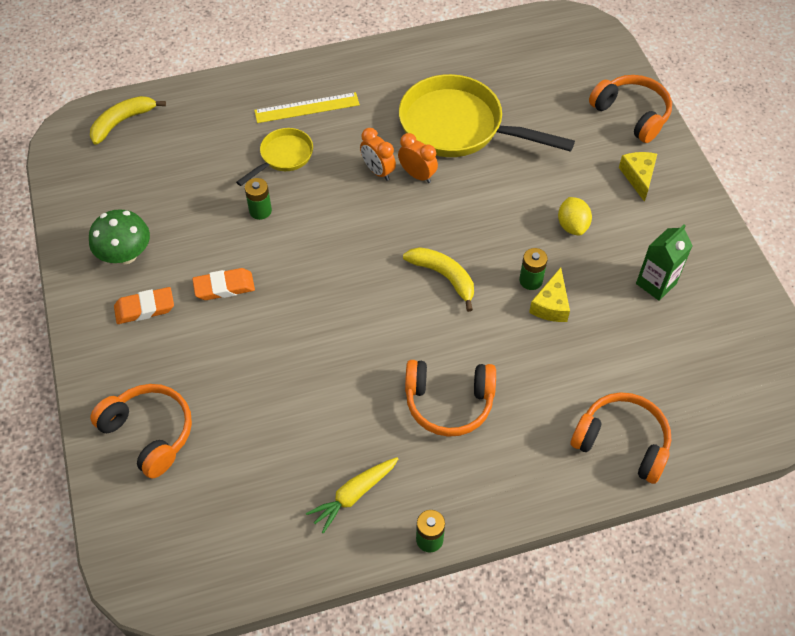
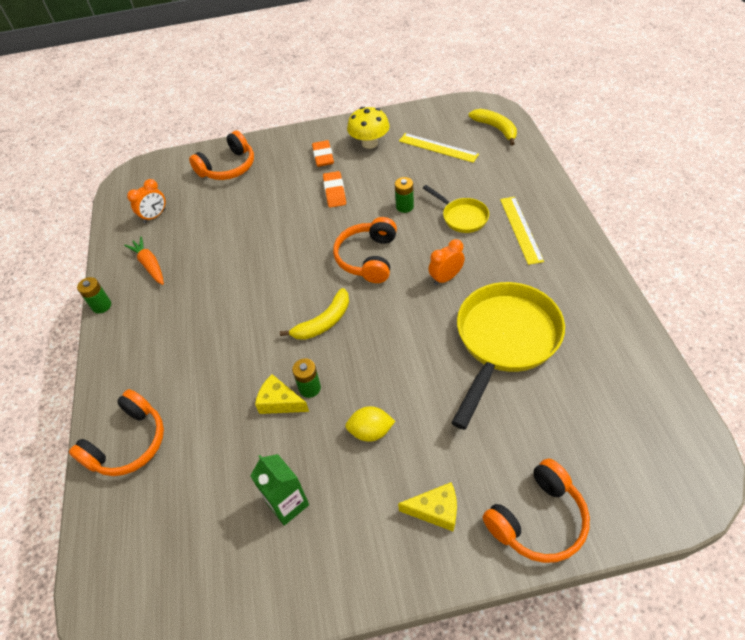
camera: 100 degrees right, 5 degrees down
green mushroom [89,209,150,264] -> yellow mushroom [347,107,390,149]
yellow carrot [306,457,399,534] -> orange carrot [124,237,164,285]
orange clock [398,133,438,183] -> orange clock moved to [127,179,166,223]
orange headphones [405,360,496,437] -> orange headphones moved to [333,217,397,283]
none -> yellow ruler [399,133,479,163]

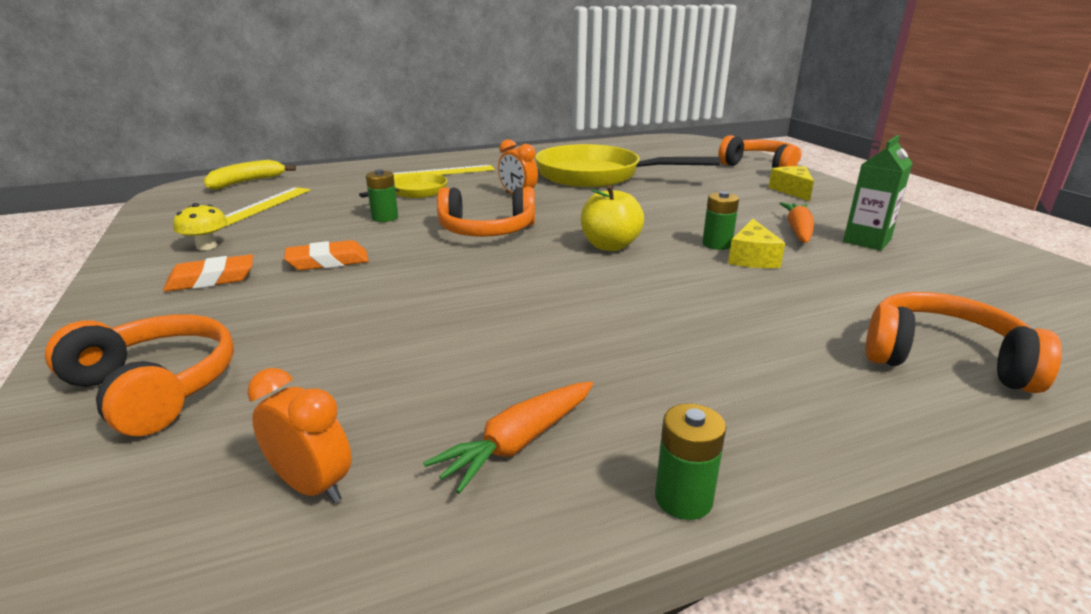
camera: 105 degrees left, 25 degrees down
yellow banana [280,288,349,340] -> yellow apple [581,185,644,251]
yellow lemon [345,406,395,442] -> none
yellow mushroom [347,107,390,149] -> yellow mushroom [173,203,228,250], size x0.64
none -> orange carrot [779,202,814,243]

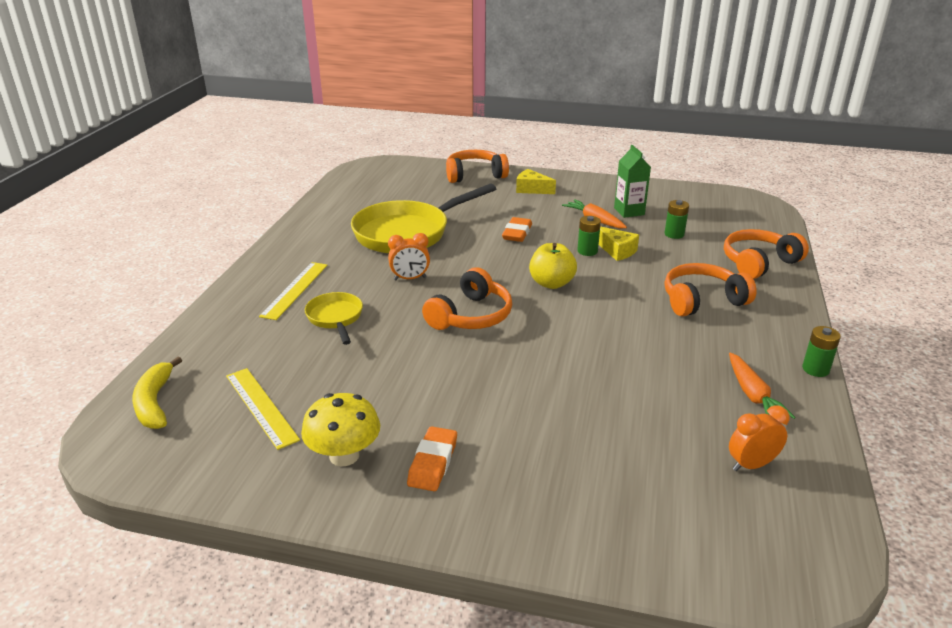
camera: 55 degrees left, 5 degrees up
orange headphones [45,314,234,436] -> orange headphones moved to [665,263,757,316]
yellow mushroom [173,203,228,250] -> yellow mushroom [301,393,380,466], size x1.56
orange eraser [284,240,368,270] -> orange eraser moved to [502,217,532,242]
green battery [366,169,398,222] -> green battery moved to [665,200,689,239]

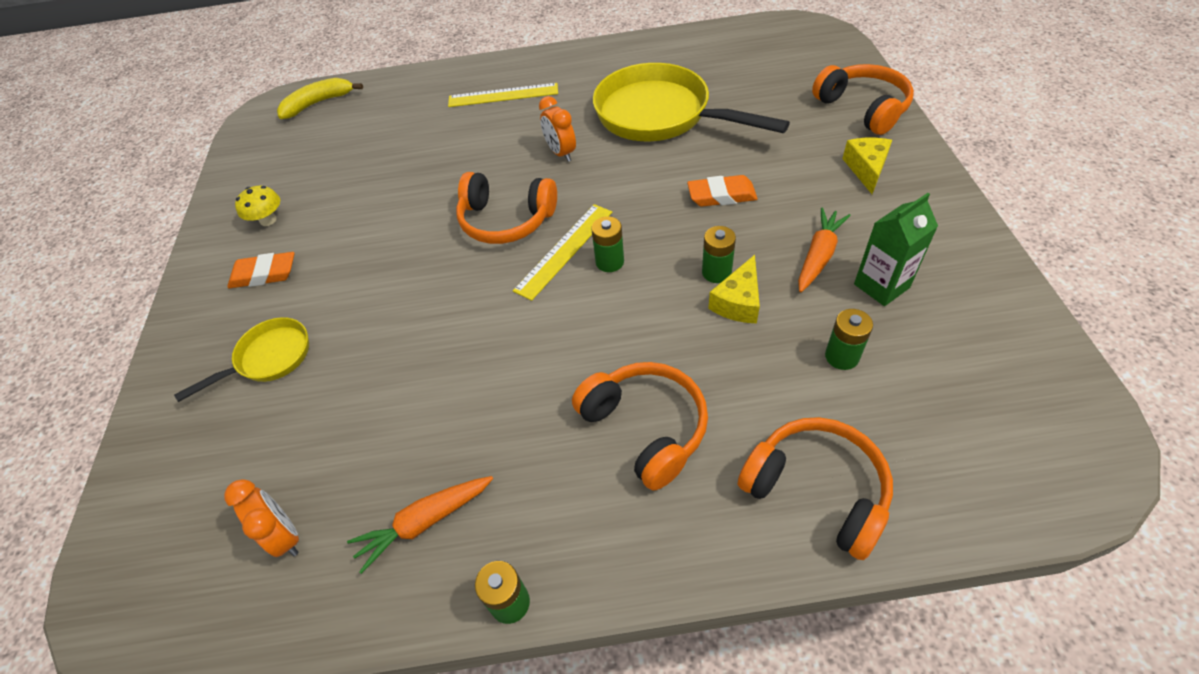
camera: 75 degrees right, 20 degrees up
yellow ruler [226,368,300,450] -> yellow ruler moved to [513,204,612,301]
yellow mushroom [301,393,380,466] -> yellow mushroom [235,186,280,226], size x0.64
yellow pan [305,292,363,345] -> yellow pan moved to [174,317,309,402]
yellow apple [529,243,577,289] -> green battery [591,216,624,272]

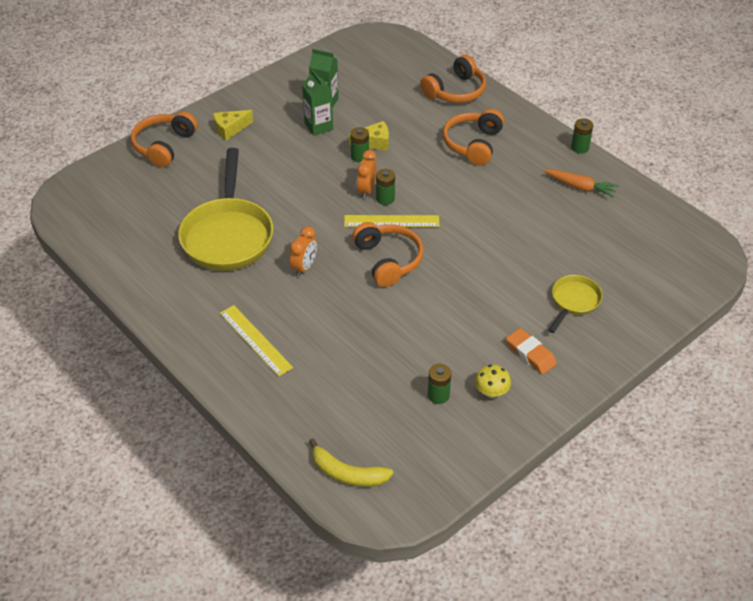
camera: 130 degrees left, 5 degrees down
yellow pan [174,317,309,402] -> yellow pan turned 105 degrees clockwise [548,275,603,333]
orange clock [224,479,299,557] -> orange clock moved to [357,150,377,199]
orange eraser [687,175,757,207] -> none
orange headphones [738,417,893,560] -> orange headphones turned 135 degrees counterclockwise [420,55,486,103]
orange carrot [798,207,851,292] -> green carton [302,69,333,136]
green battery [825,309,873,370] -> green battery moved to [428,364,451,404]

